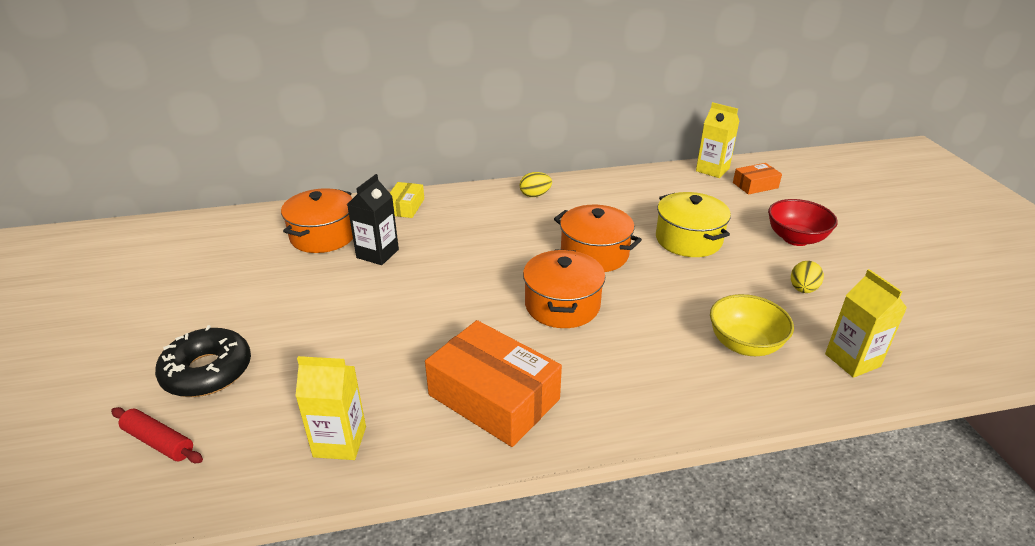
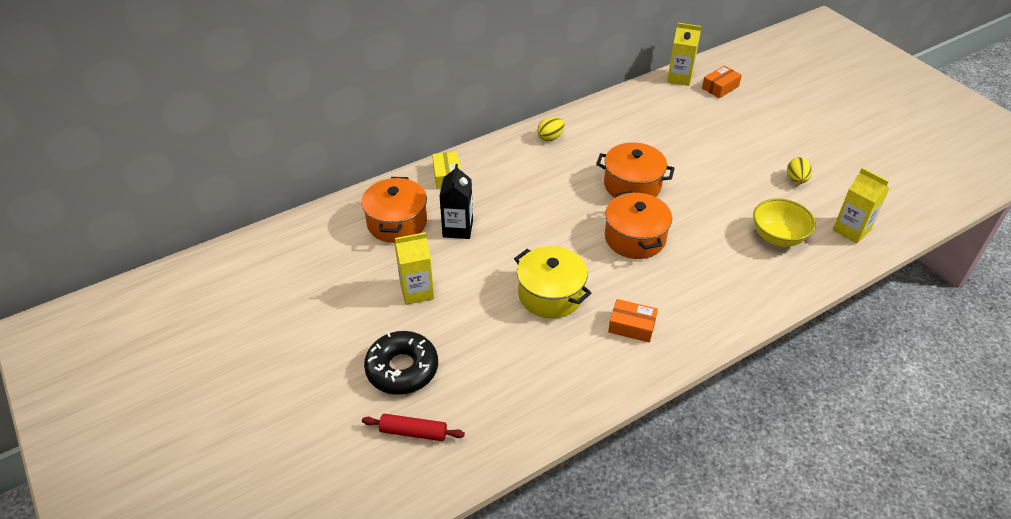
camera: 20 degrees left, 10 degrees up
yellow carton [295,356,366,460] -> yellow carton moved to [395,232,434,305]
orange box [425,320,562,447] -> orange box [608,299,658,343], size x0.51
yellow pot [656,192,731,257] -> yellow pot moved to [514,246,592,319]
red bowl [768,199,838,246] -> none

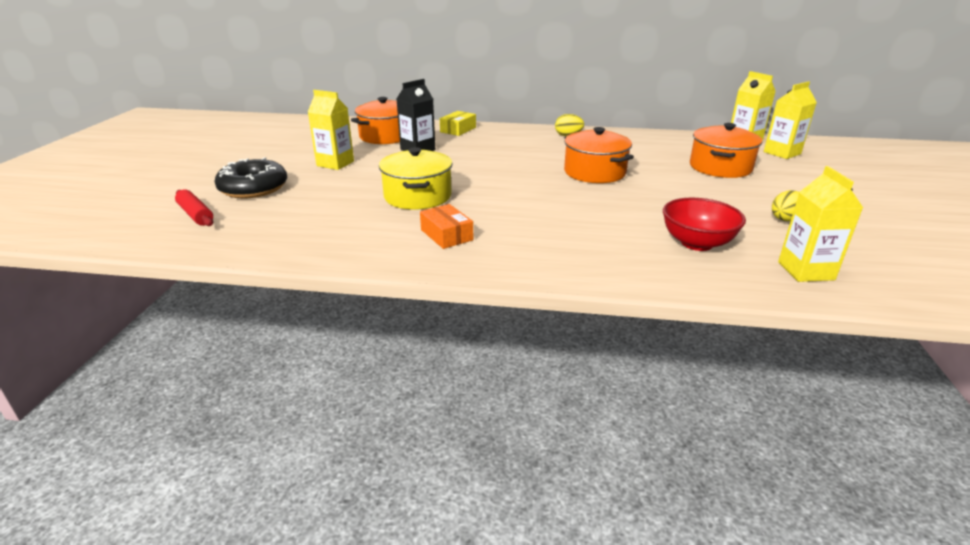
camera: 40 degrees right, 15 degrees down
orange pot [605,191,672,259] -> orange pot moved to [690,123,762,178]
orange box [702,66,742,98] -> yellow carton [764,81,817,159]
yellow bowl [753,198,816,247] -> red bowl [663,198,746,251]

